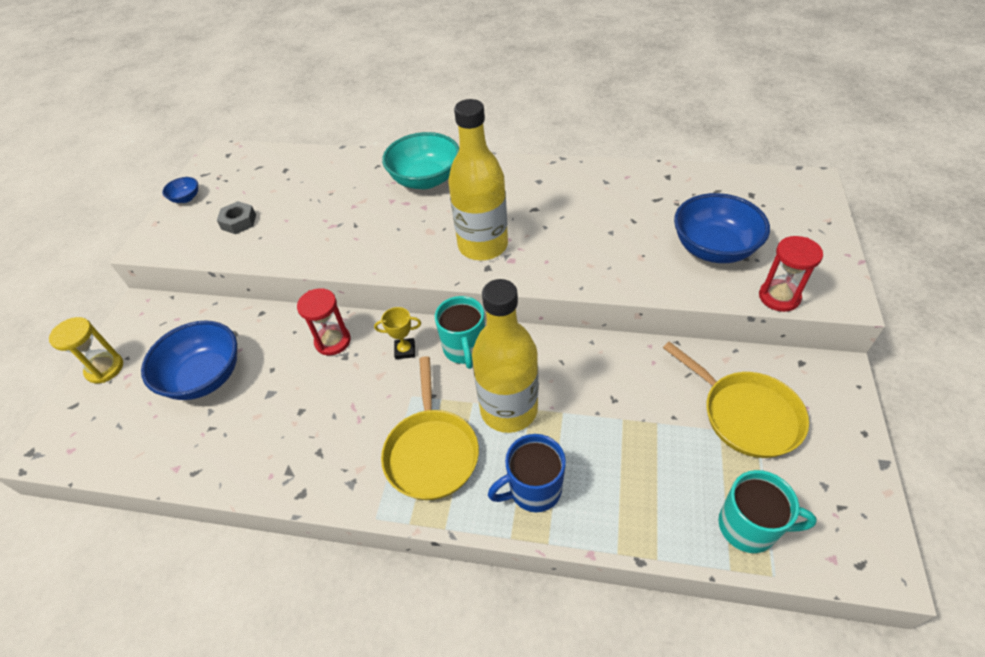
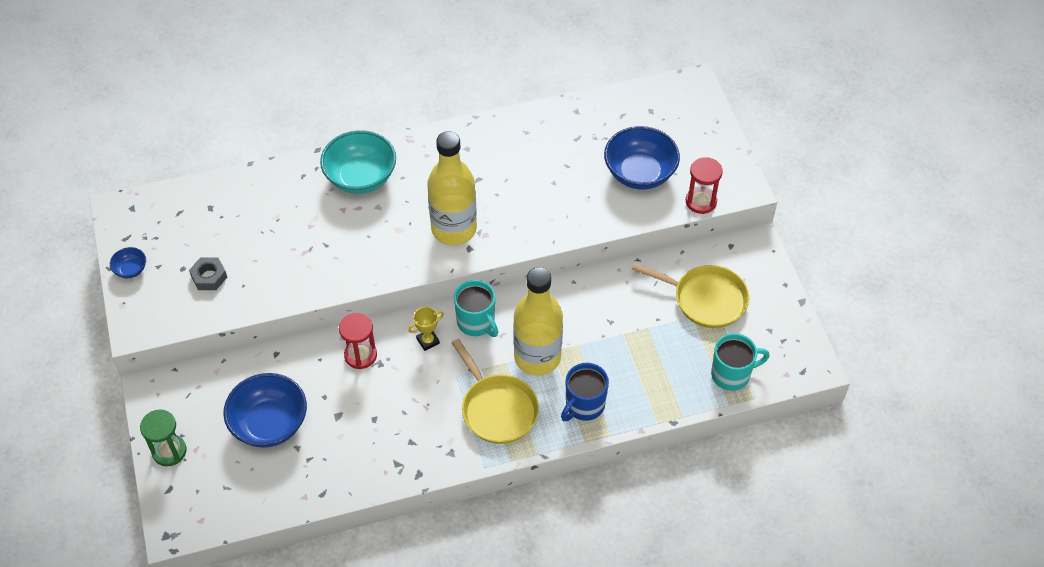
camera: 30 degrees left, 5 degrees up
yellow hourglass [49,317,123,383] -> green hourglass [140,410,186,466]

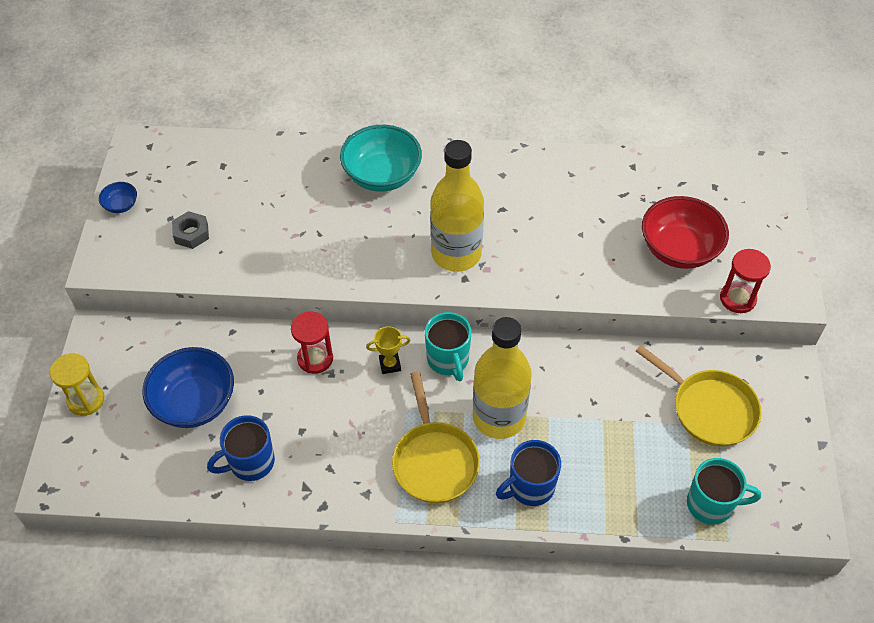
camera: 20 degrees right, 0 degrees up
green hourglass [140,410,186,466] -> yellow hourglass [50,353,104,416]
blue bowl [604,126,680,190] -> red bowl [642,196,729,269]
none -> blue mug [207,415,275,481]

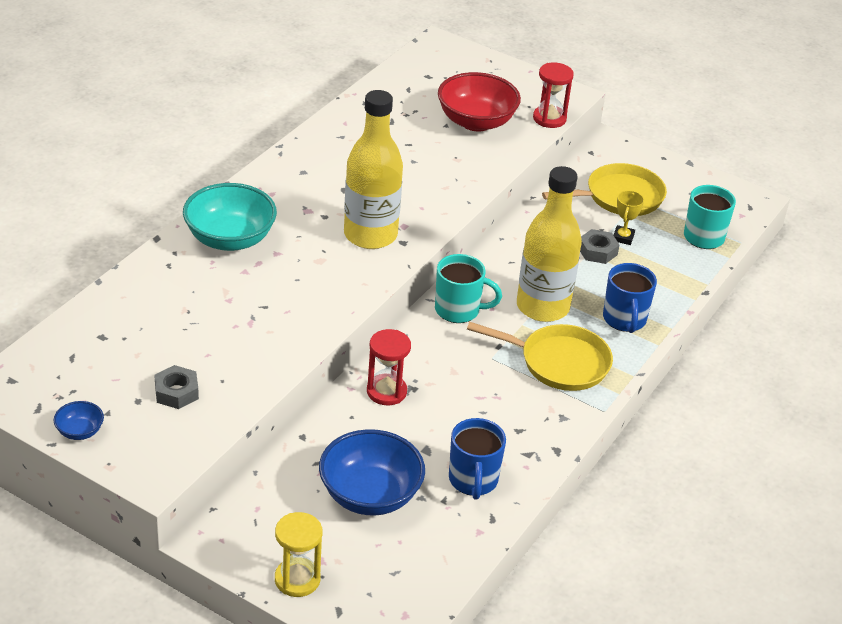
camera: 65 degrees left, 15 degrees down
yellow trophy [366,326,411,374] -> yellow trophy moved to [613,190,644,245]
none -> grey nut [580,229,619,264]

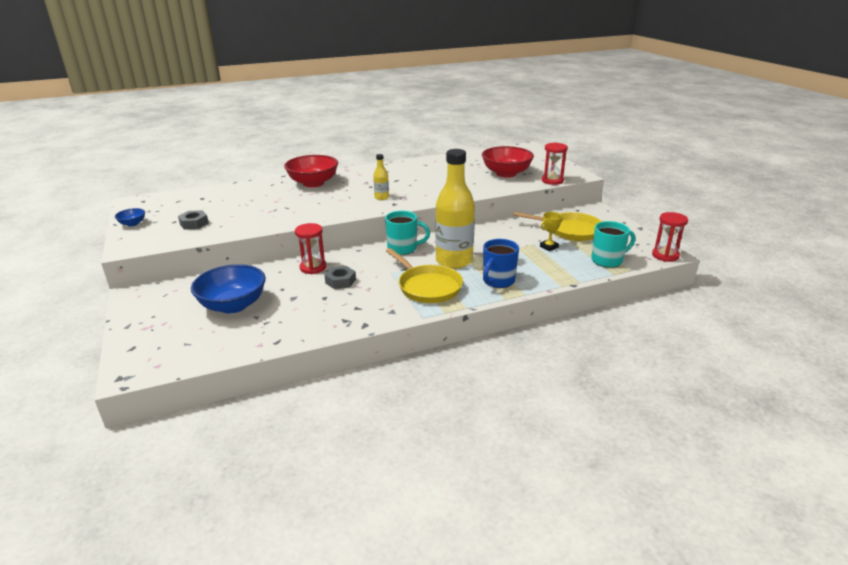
camera: 40 degrees right, 10 degrees down
turquoise bowl [183,183,277,251] -> red bowl [284,155,338,187]
yellow hourglass [275,512,323,597] -> none
yellow bottle [344,90,403,249] -> yellow bottle [373,154,389,200], size x0.44
turquoise mug [435,254,502,323] -> turquoise mug turned 45 degrees counterclockwise [385,211,430,255]
blue mug [449,418,506,500] -> none
grey nut [580,229,619,264] -> grey nut moved to [324,266,356,289]
none -> red hourglass [652,212,688,262]

